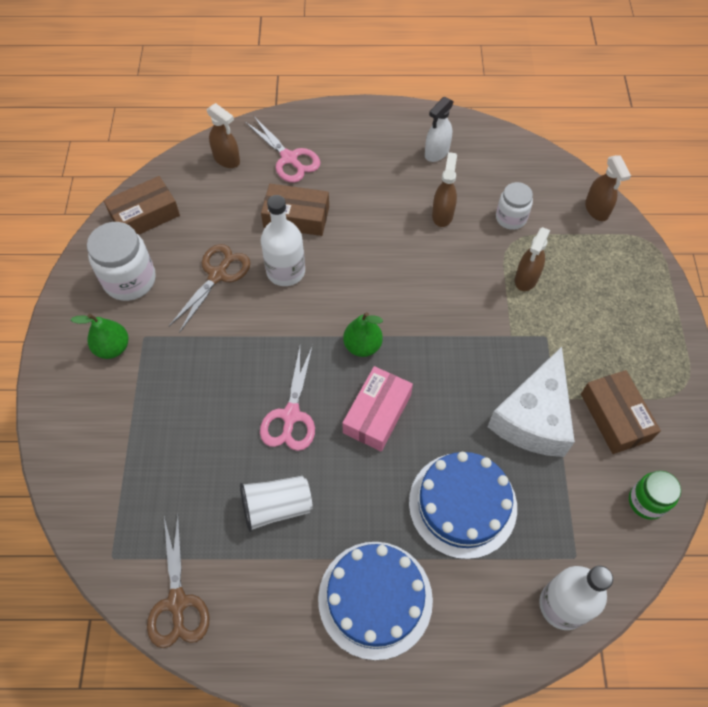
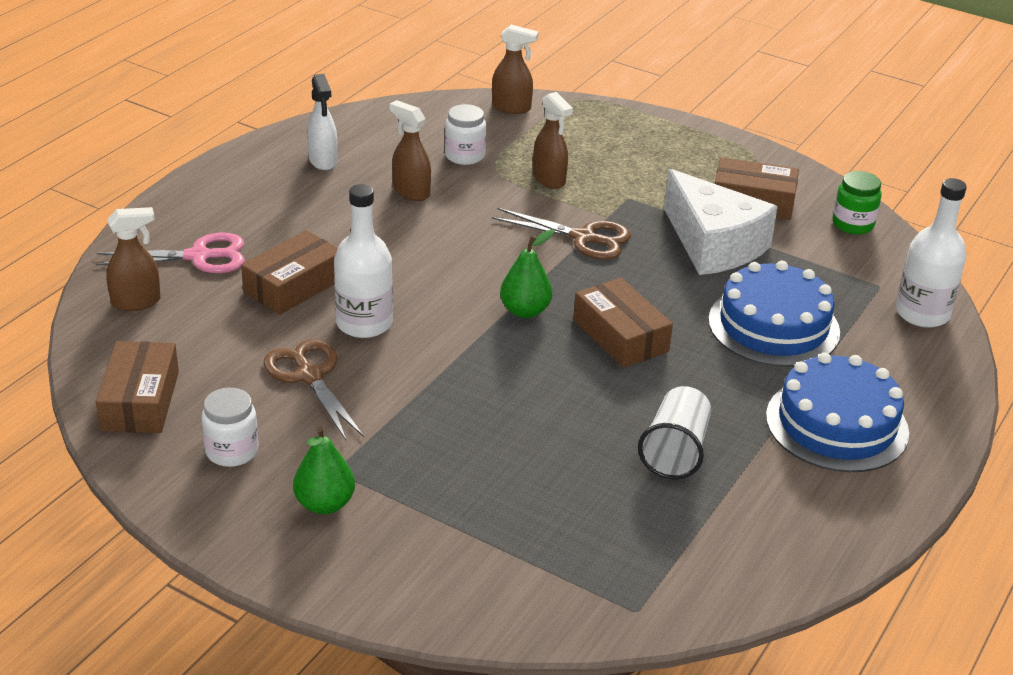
camera: 60 degrees left, 25 degrees down
white jar [87,222,156,301] -> white jar [202,388,258,467], size x0.62
brown scissors [147,516,210,648] -> brown scissors moved to [492,208,631,259]
pink scissors [260,345,315,451] -> none
pink box [342,366,413,452] -> brown box [573,277,673,368]

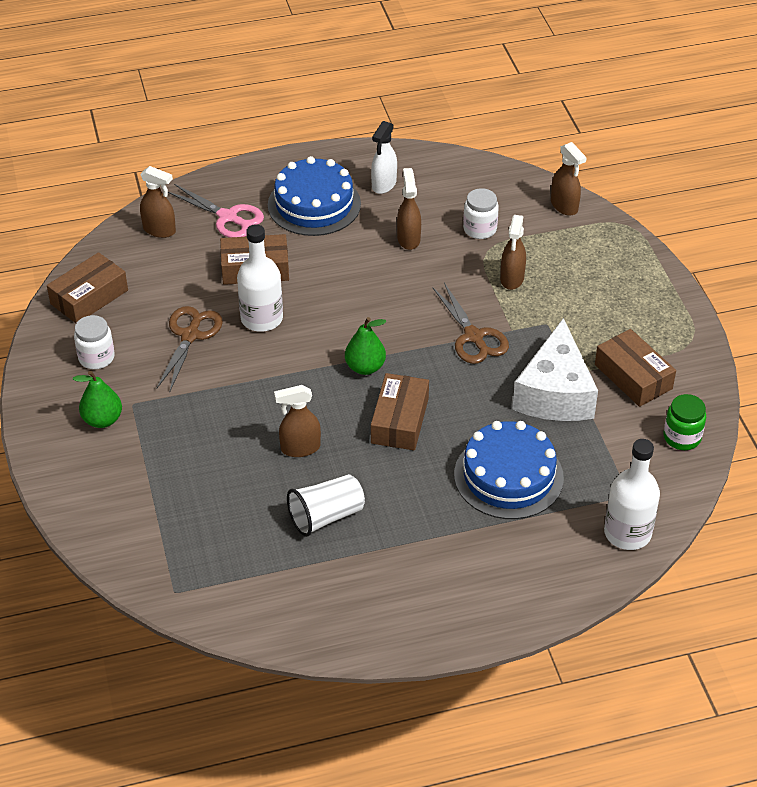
camera: 45 degrees right, 10 degrees up
blue cake [766,352,909,472] -> blue cake moved to [268,156,361,236]
none -> brown spray bottle [274,385,321,457]

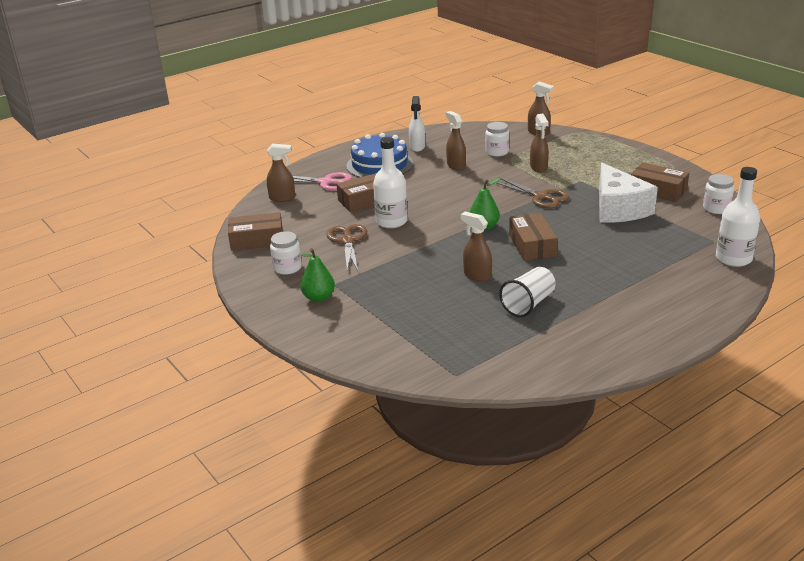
camera: 20 degrees left, 15 degrees down
brown box [47,252,128,323] -> brown box turned 60 degrees clockwise [228,212,283,251]
brown spray bottle [274,385,321,457] -> brown spray bottle turned 75 degrees clockwise [461,212,492,282]
blue cake [454,421,564,519] -> none
green jar [663,394,706,450] -> white jar [703,174,734,214]

